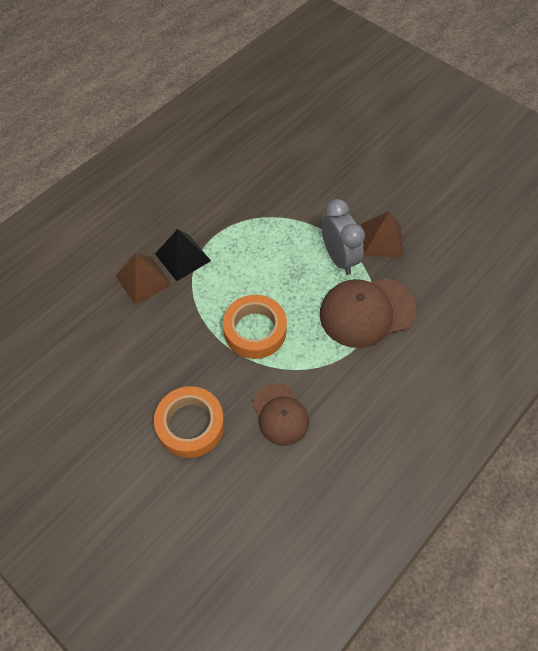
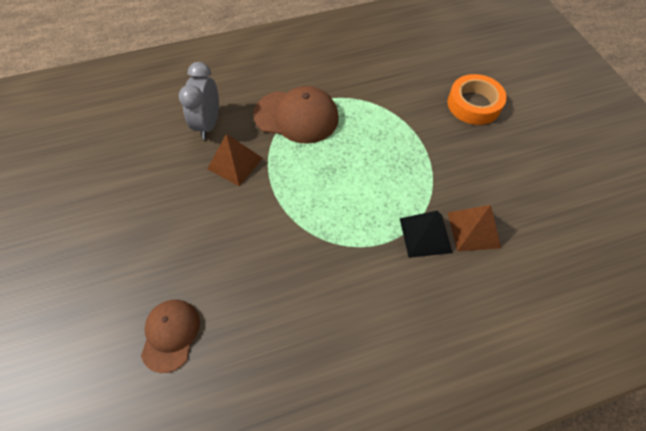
camera: 150 degrees left, 0 degrees up
orange tape [223,295,287,359] -> none
brown cap [252,383,309,446] -> brown cap moved to [141,299,200,373]
grey clock [322,199,365,274] -> grey clock moved to [179,62,219,139]

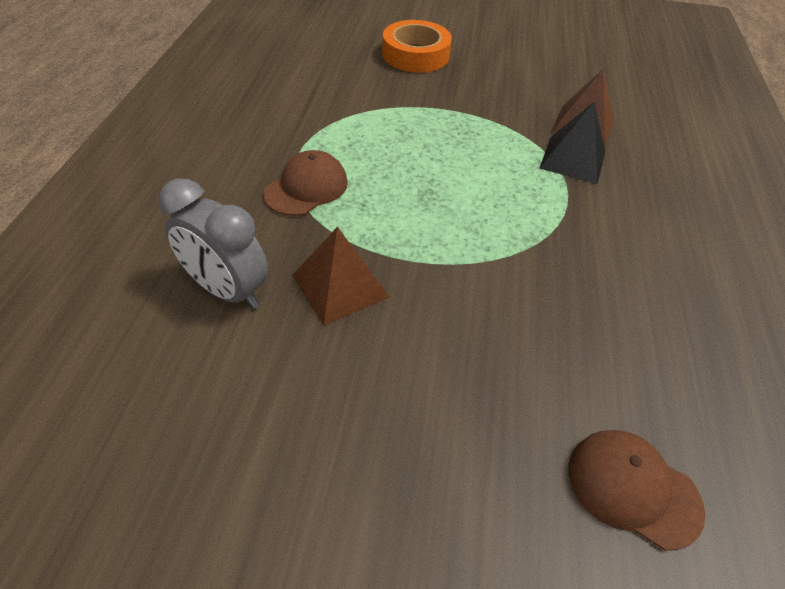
camera: 65 degrees left, 10 degrees down
brown cap [253,86,339,144] -> brown cap [264,150,348,216], size x0.63

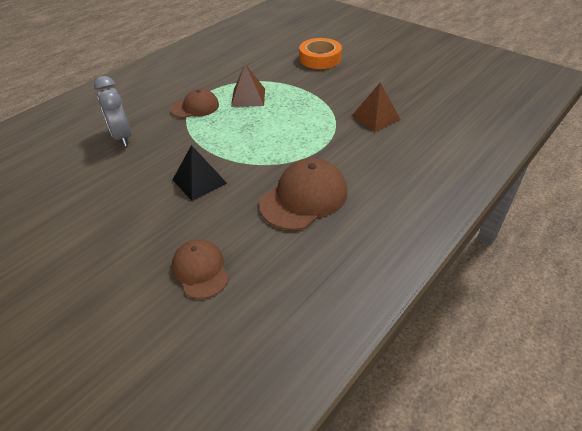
camera: 35 degrees right, 5 degrees down
brown pyramid [292,226,389,325] -> brown pyramid moved to [231,64,265,107]
black pyramid [539,102,605,184] -> black pyramid moved to [173,145,227,201]
none -> brown cap [259,158,348,230]

